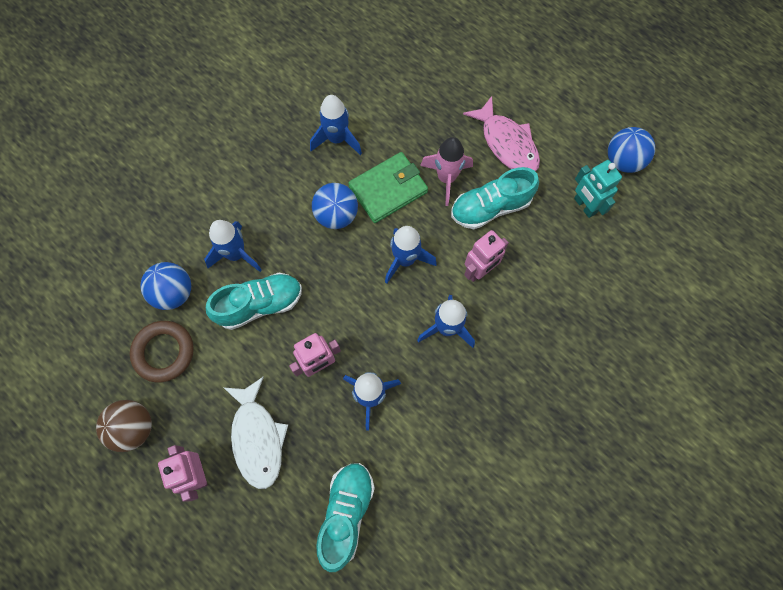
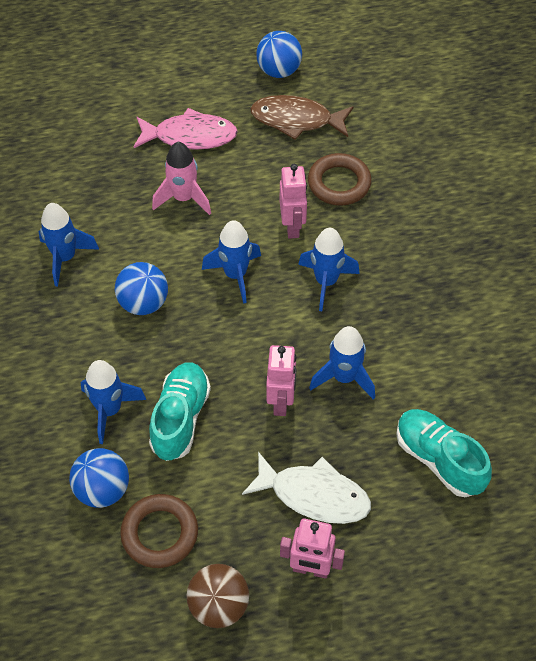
camera: 55 degrees left, 15 degrees down
green wallet [348,152,428,223] -> none
turquoise shoe [451,167,539,229] -> none
turquoise robot [574,160,622,218] -> brown fish [250,95,354,140]
none -> brown ring [308,153,372,206]

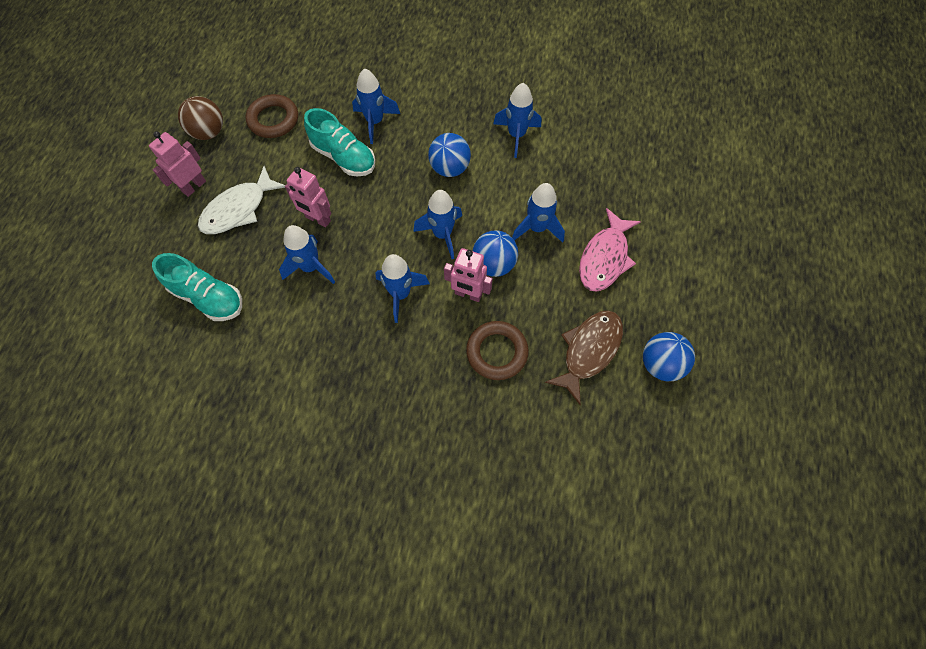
camera: 115 degrees right, 10 degrees up
blue ball [69,448,129,508] -> blue ball moved to [473,230,518,277]
pink rocket [152,142,211,215] -> blue rocket [512,183,565,243]
turquoise shoe [396,409,492,497] -> turquoise shoe turned 45 degrees clockwise [152,253,242,321]

